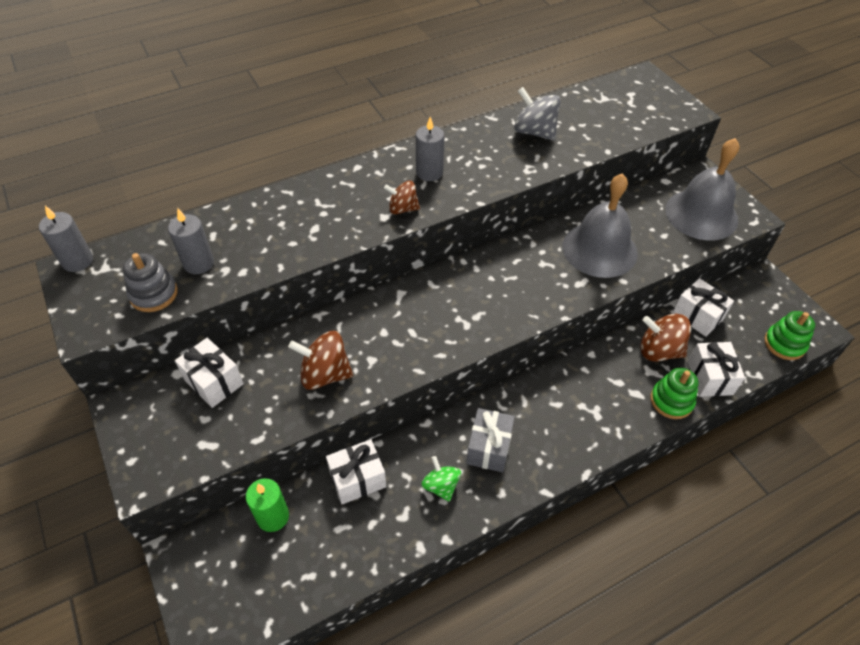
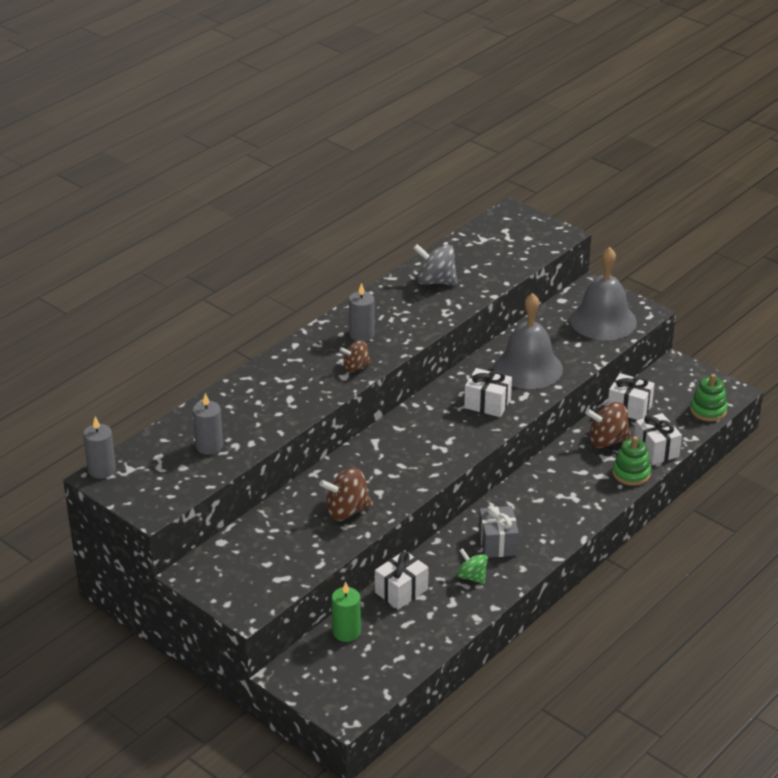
camera: 20 degrees left, 15 degrees down
grey stacking toy [123,253,178,312] -> none
white gift [175,338,244,408] -> white gift moved to [464,368,512,417]

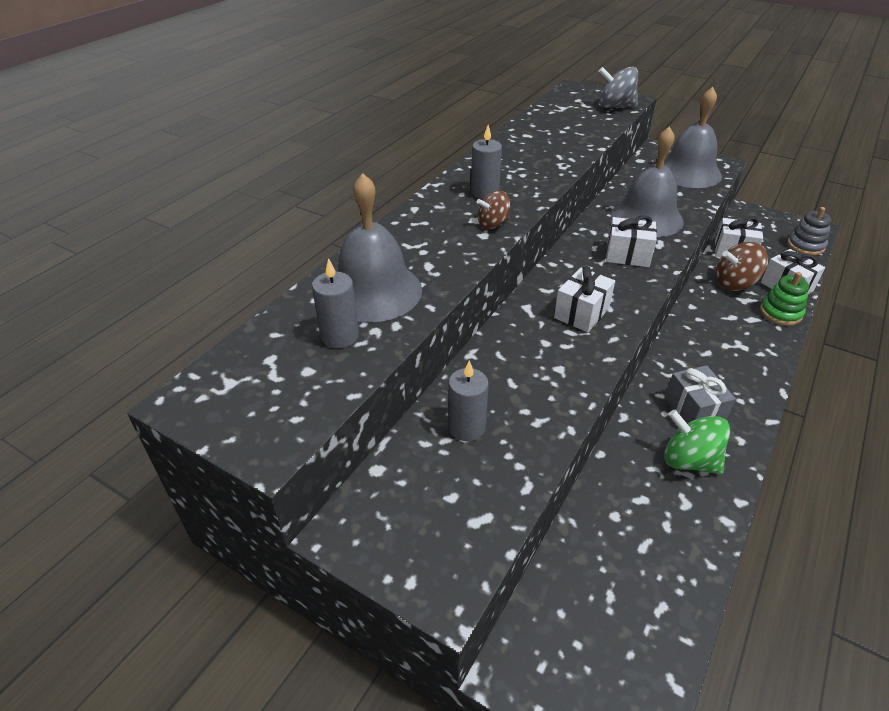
camera: 10 degrees left, 5 degrees up
grey candle [83,417,116,479] -> grey candle moved to [448,360,489,441]
brown spinning top [319,467,372,520] -> none
green candle [332,582,361,642] -> none
white gift [375,550,428,610] -> white gift moved to [554,266,615,332]
grey spinning top [413,244,458,285] -> grey spinning top moved to [598,67,638,108]
green spinning top [457,548,488,584] -> green spinning top [664,410,730,474], size x1.55
green stacking toy [690,374,728,422] -> grey stacking toy [787,207,832,255]
none -> grey bell [338,173,422,322]

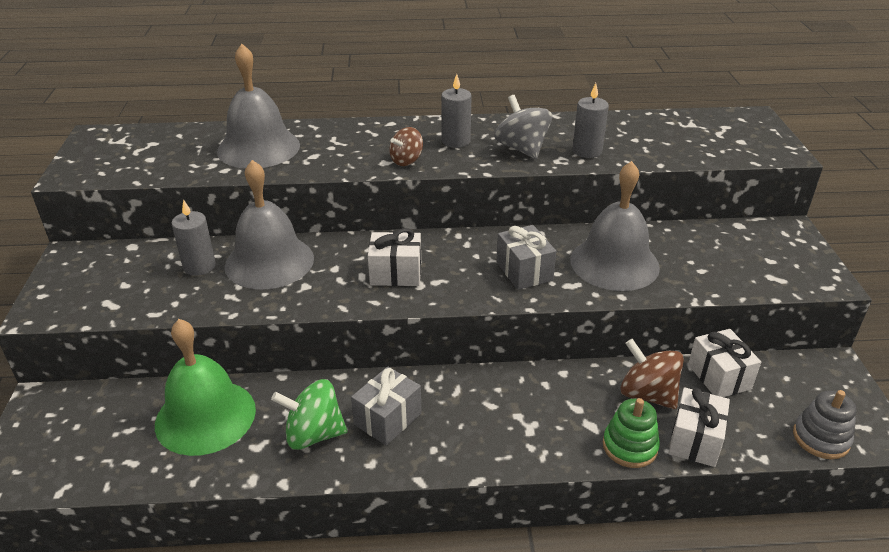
camera: 55 degrees right, 5 degrees down
grey candle [312,258,359,348] -> grey candle moved to [573,83,609,158]
brown spinning top [477,190,510,229] -> brown spinning top turned 75 degrees counterclockwise [389,127,423,166]
grey spinning top [598,67,638,108] -> grey spinning top moved to [494,95,552,159]
white gift [606,215,657,267] -> grey gift [496,225,556,290]
grey bell [664,87,722,188] -> grey bell moved to [225,160,314,289]
green spinning top [664,410,730,474] -> green spinning top turned 90 degrees counterclockwise [271,379,347,450]
none -> green bell [155,319,256,456]

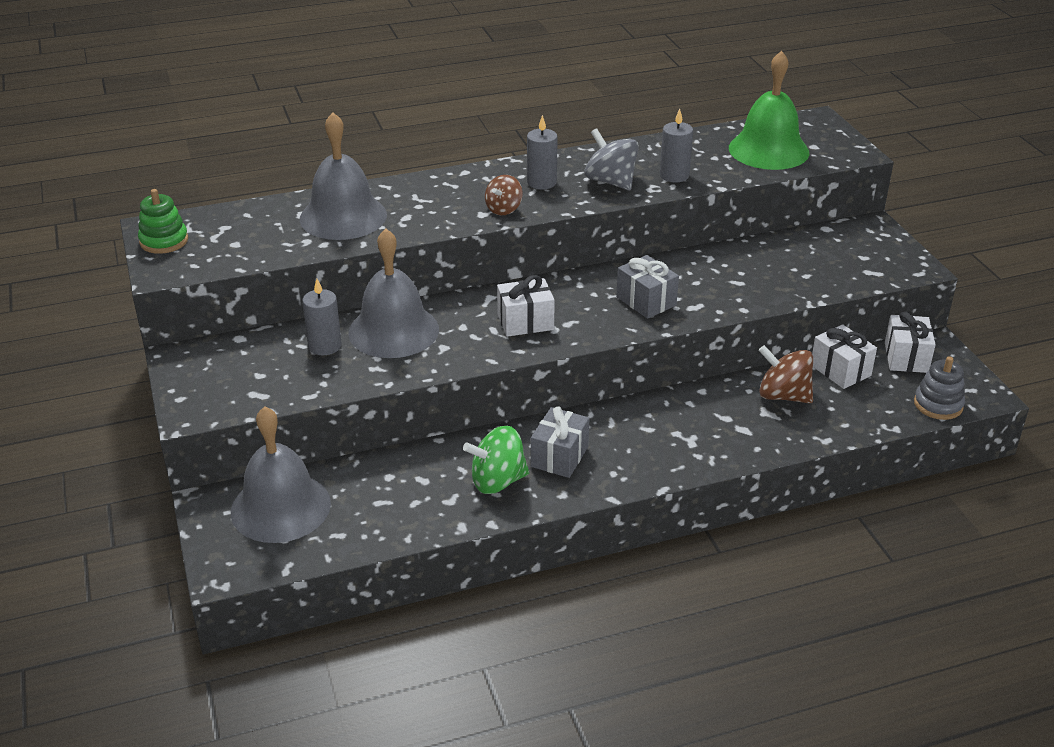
camera: 15 degrees left, 0 degrees up
green bell [155,319,256,456] -> green bell moved to [729,51,809,170]
grey bell [570,161,660,291] -> grey bell moved to [231,406,331,543]
green stacking toy [603,398,660,468] -> green stacking toy moved to [138,189,188,254]
white gift [669,387,730,467] -> white gift moved to [885,312,936,373]

